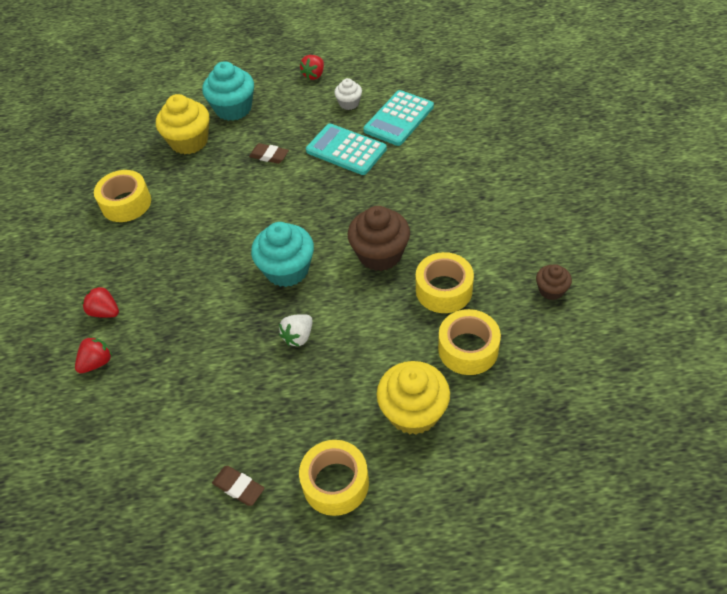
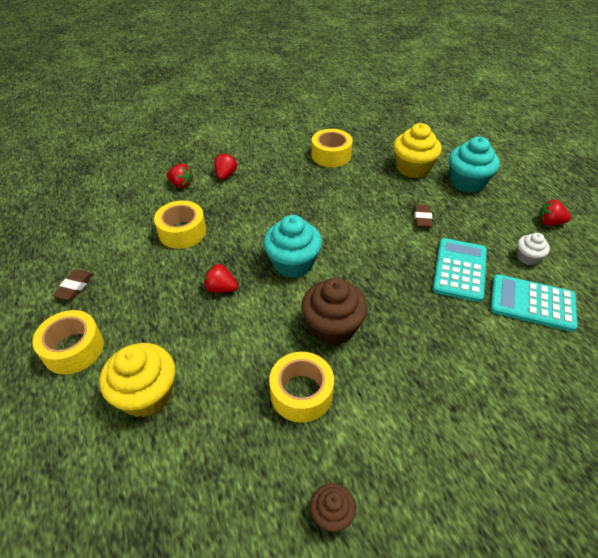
camera: 70 degrees right, 5 degrees down
white strawberry [279,314,312,346] -> red strawberry [204,264,238,293]
yellow tape [438,309,501,375] -> yellow tape moved to [154,200,206,249]

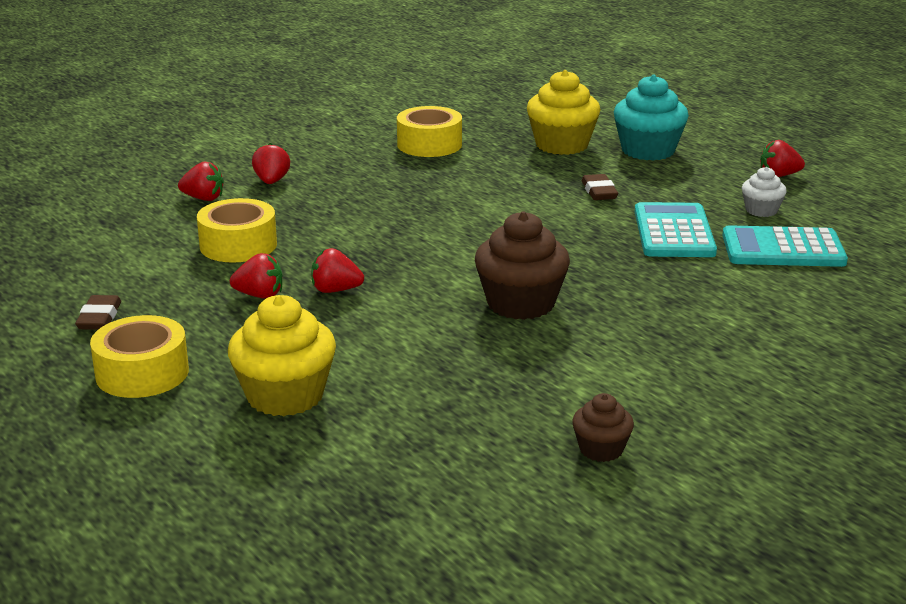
camera: 15 degrees left, 20 degrees down
turquoise cupcake [263,215,322,278] -> none
yellow tape [269,352,334,423] -> none
none -> red strawberry [230,253,282,299]

